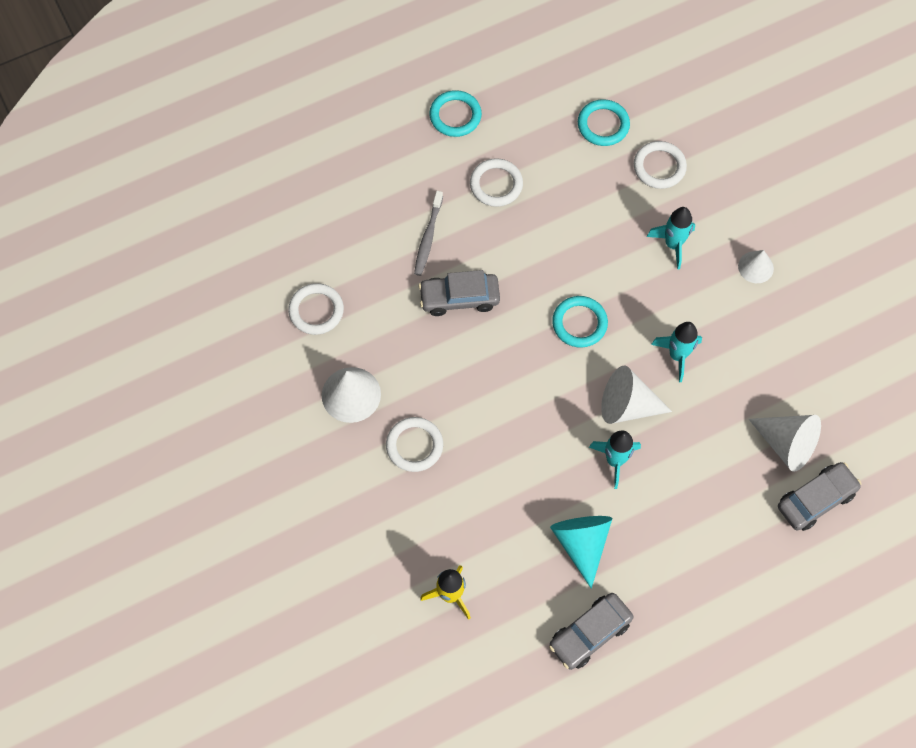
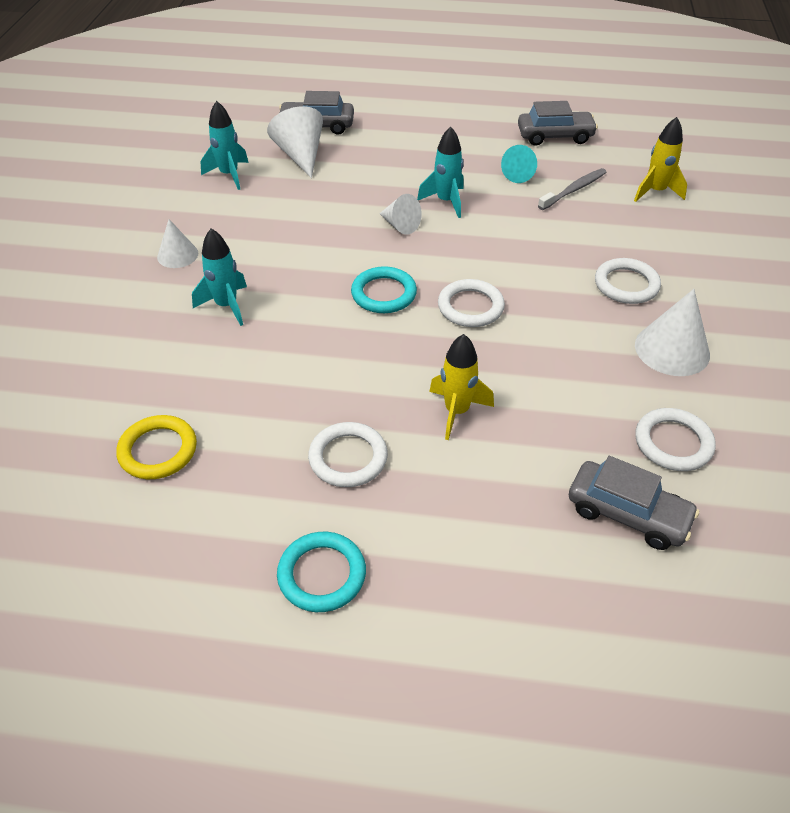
camera: 145 degrees left, 20 degrees down
grey toothbrush [414,191,443,276] -> grey toothbrush moved to [538,168,607,210]
grey car [418,270,500,316] -> grey car moved to [569,456,699,550]
turquoise cone [550,516,612,589] -> turquoise cone [501,145,537,183], size x0.62
turquoise ring [578,99,630,146] -> yellow ring [116,415,197,479]
white cone [601,365,672,424] -> white cone [380,194,422,235], size x0.62
white ring [634,141,687,189] -> white ring moved to [438,279,505,327]
turquoise rocket [651,322,702,382] -> turquoise rocket moved to [200,101,249,190]
none -> yellow rocket [429,334,494,440]

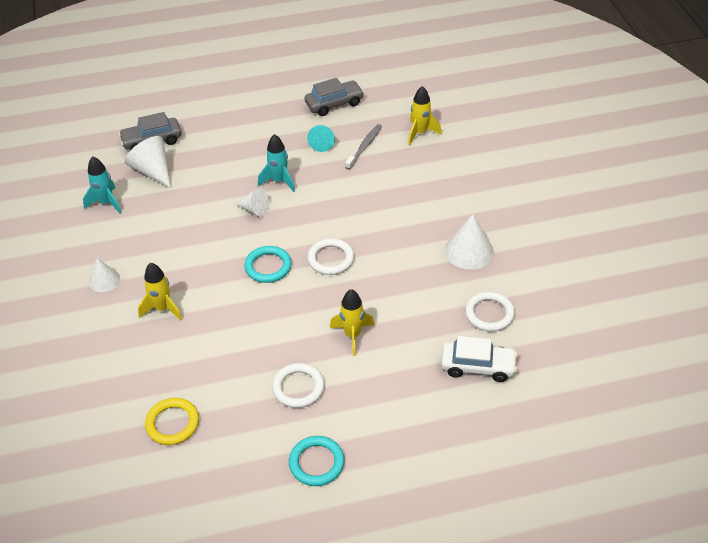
camera: 20 degrees left, 0 degrees up
turquoise rocket [192,228,247,326] -> yellow rocket [138,263,182,321]
grey car [569,456,699,550] -> white car [441,336,518,382]
white ring [595,258,661,304] -> none

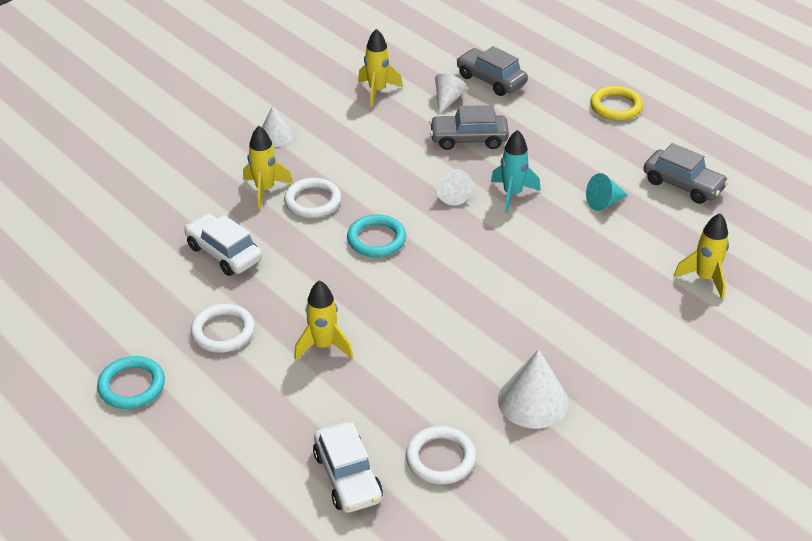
camera: 60 degrees right, 5 degrees down
turquoise rocket [83,156,122,214] -> yellow rocket [358,28,403,107]
white cone [124,136,171,188] -> white cone [435,74,467,114], size x0.62
yellow ring [145,398,199,445] -> yellow ring moved to [590,86,643,121]
white ring [307,238,354,275] -> white ring moved to [284,178,341,218]
grey toothbrush [345,124,382,170] -> none
none -> white car [184,214,262,276]
none -> grey car [429,105,509,150]

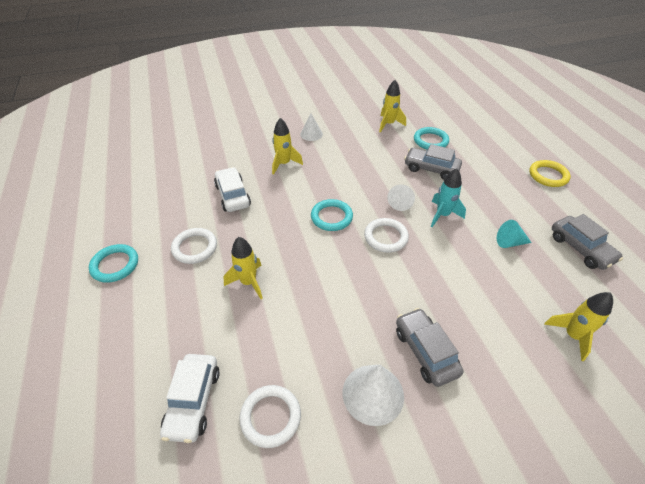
camera: 25 degrees right, 5 degrees up
white ring [284,178,341,218] -> white ring moved to [364,218,409,253]
white cone [435,74,467,114] -> turquoise ring [414,127,449,149]
grey car [456,46,528,96] -> grey car moved to [396,308,463,387]

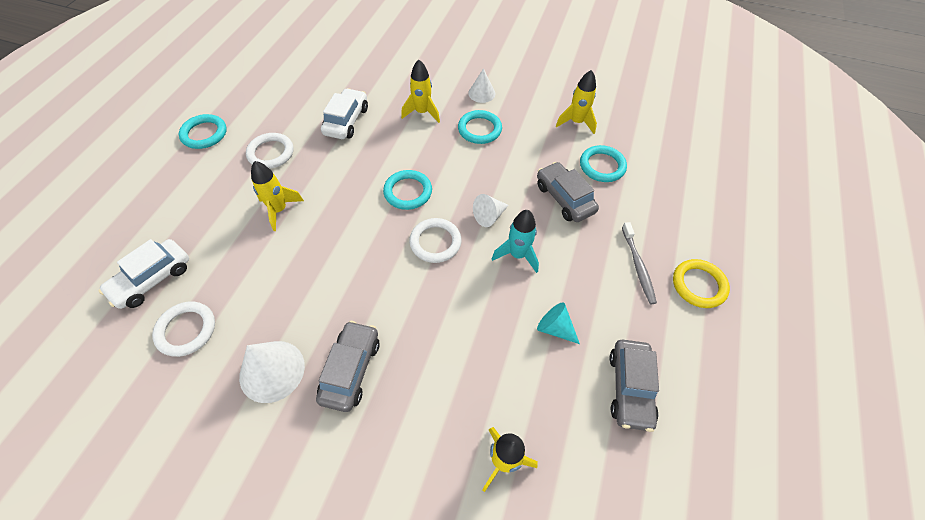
camera: 35 degrees right, 10 degrees up
none -> turquoise ring [458,110,502,144]
none -> grey toothbrush [622,222,657,304]

